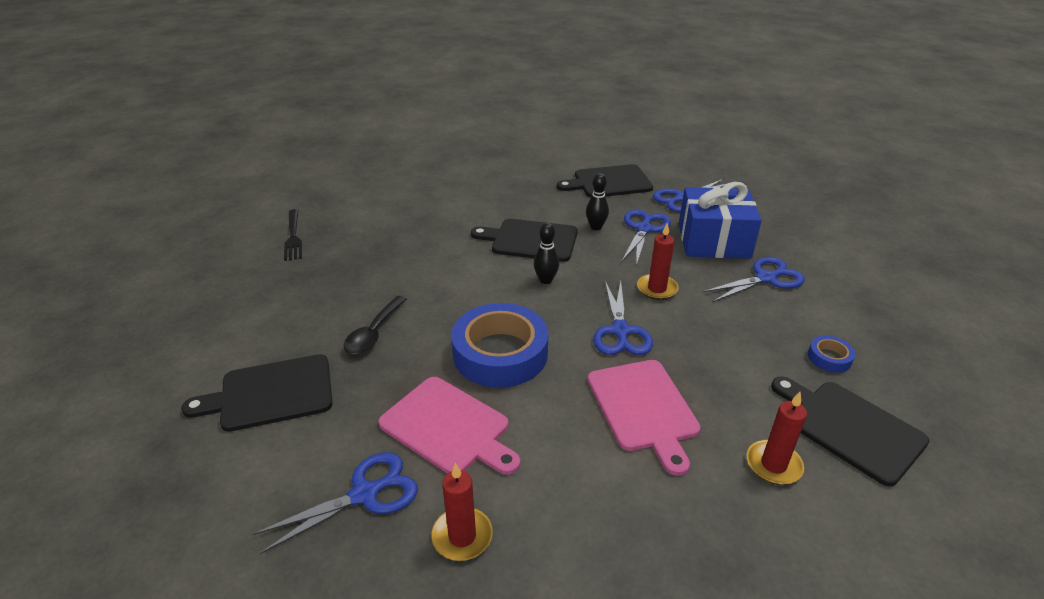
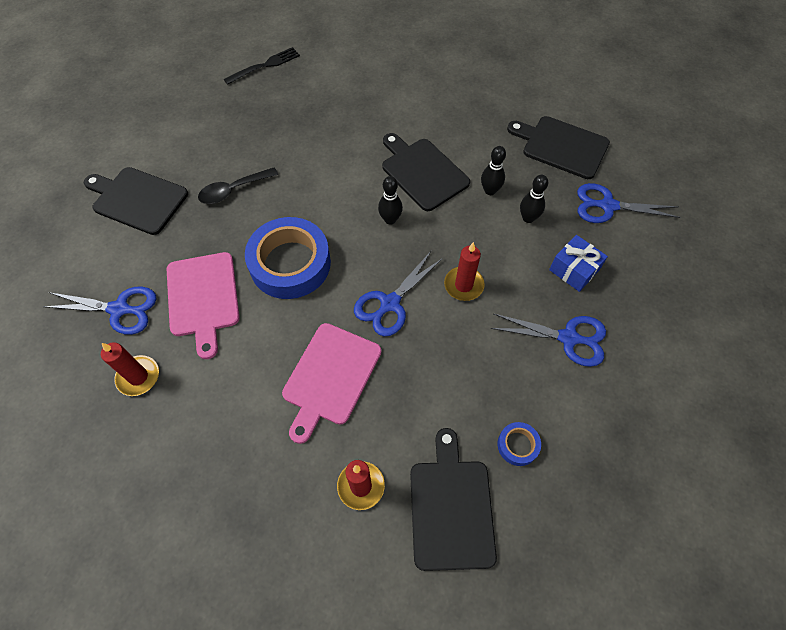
camera: 40 degrees right, 25 degrees up
black fork [284,209,302,261] -> black fork turned 150 degrees counterclockwise [224,47,300,85]
blue scissors [622,210,671,266] -> black bowling pin [520,175,548,223]
blue gift [679,182,762,259] -> blue gift [549,235,608,292], size x0.55

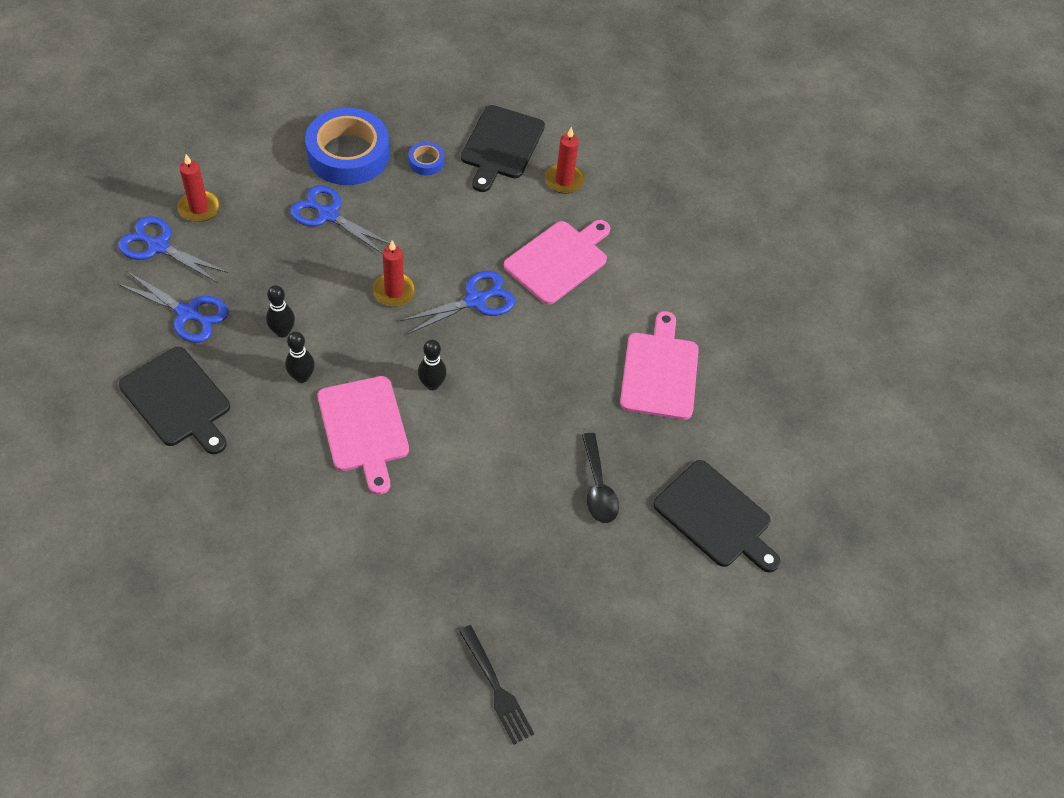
camera: 165 degrees left, 5 degrees down
blue scissors [42,286,156,335] -> blue scissors moved to [118,216,228,283]
red candle [101,342,159,396] -> red candle moved to [177,154,220,222]
black spoon [198,167,278,204] -> black spoon turned 90 degrees clockwise [582,433,619,523]
black fork [224,47,300,85] -> black fork turned 105 degrees counterclockwise [459,625,534,744]
blue tape [245,217,331,299] -> blue tape moved to [305,108,389,185]
black cutting board [382,133,470,211] -> pink cutting board [318,376,409,495]
blue gift [549,235,608,292] -> none

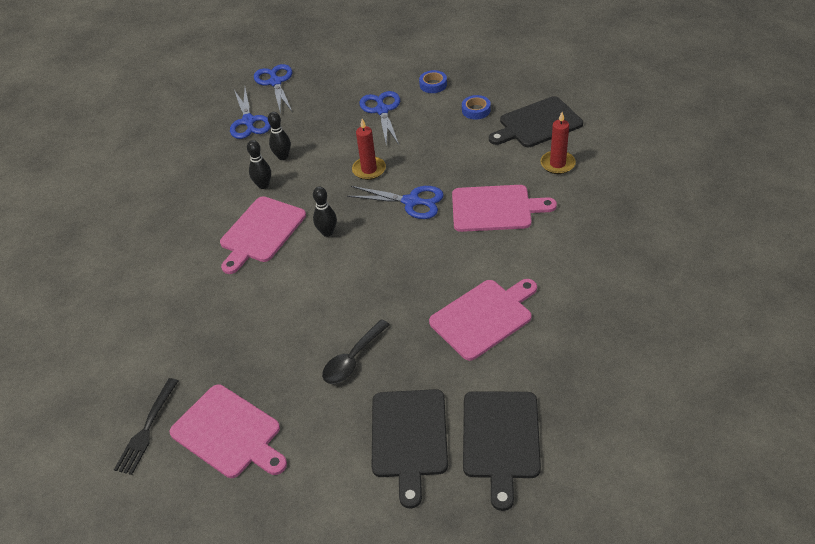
camera: 55 degrees right, 10 degrees down
black cutting board [119,347,230,454] -> black cutting board moved to [463,391,541,511]
red candle [177,154,220,222] -> none
blue tape [305,108,389,185] -> blue tape [419,70,447,93], size x0.43
none -> pink cutting board [169,384,287,478]

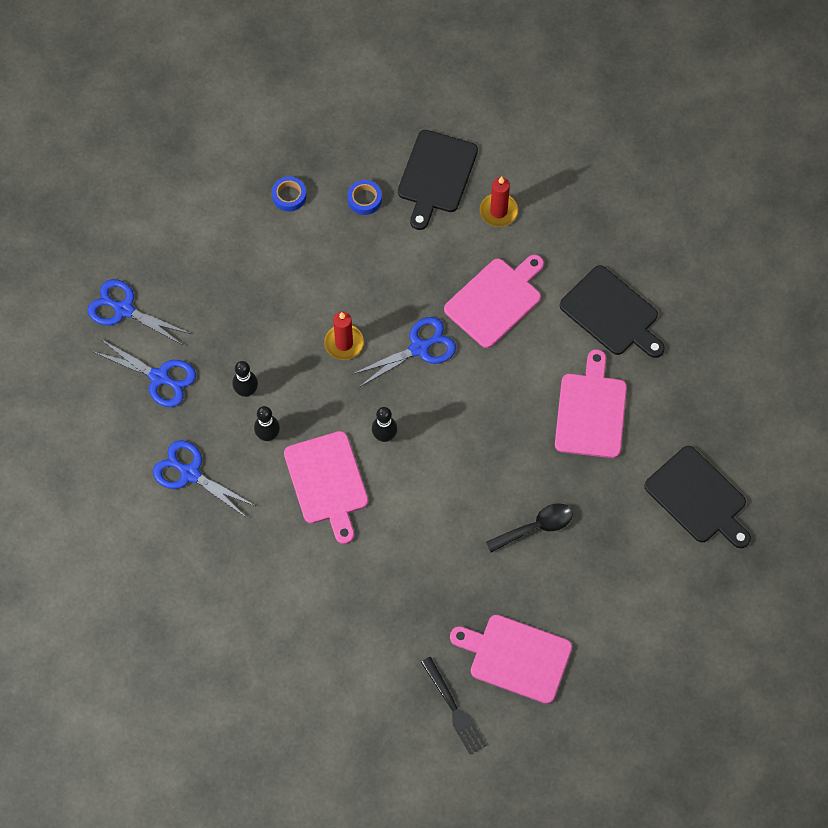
camera: 50 degrees left, 20 degrees up
pink cutting board [169,384,287,478] -> pink cutting board turned 150 degrees counterclockwise [450,615,572,704]
black spoon [322,319,390,384] -> black spoon turned 105 degrees counterclockwise [486,503,573,552]
blue scissors [359,91,400,146] -> blue scissors moved to [153,440,255,518]
black cutting board [372,389,448,509] -> black cutting board moved to [560,265,665,358]

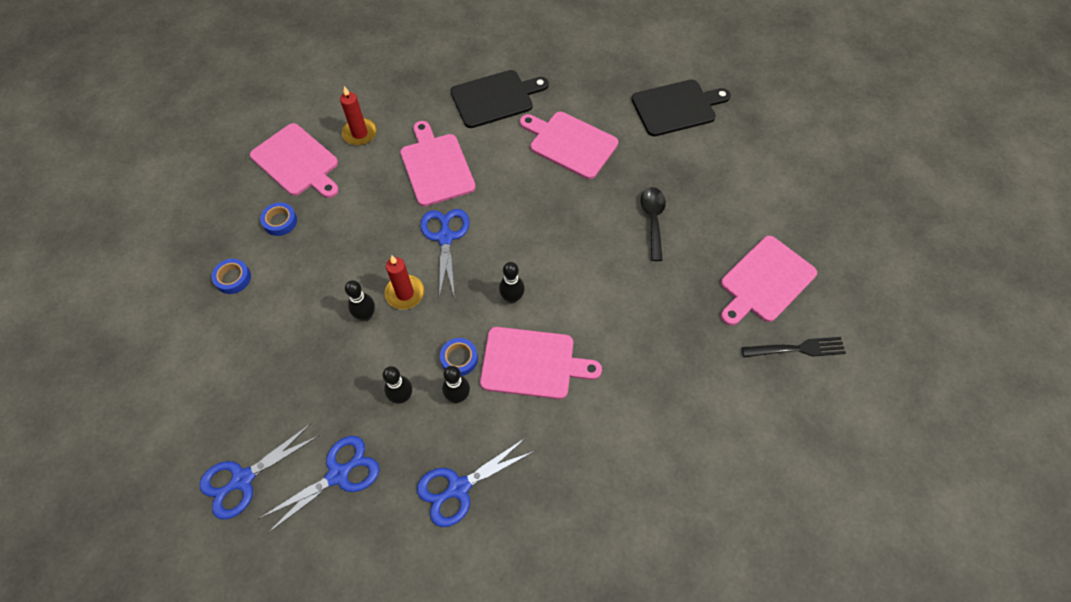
camera: 65 degrees left, 5 degrees down
black cutting board [398,130,478,230] -> pink cutting board [250,123,339,198]
none -> black bowling pin [345,280,375,321]
none -> blue tape [440,338,478,376]

